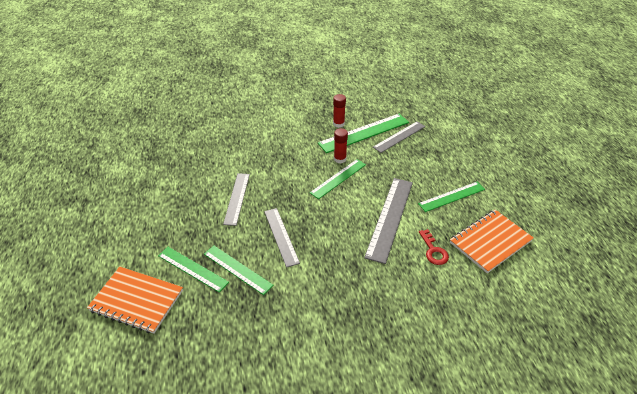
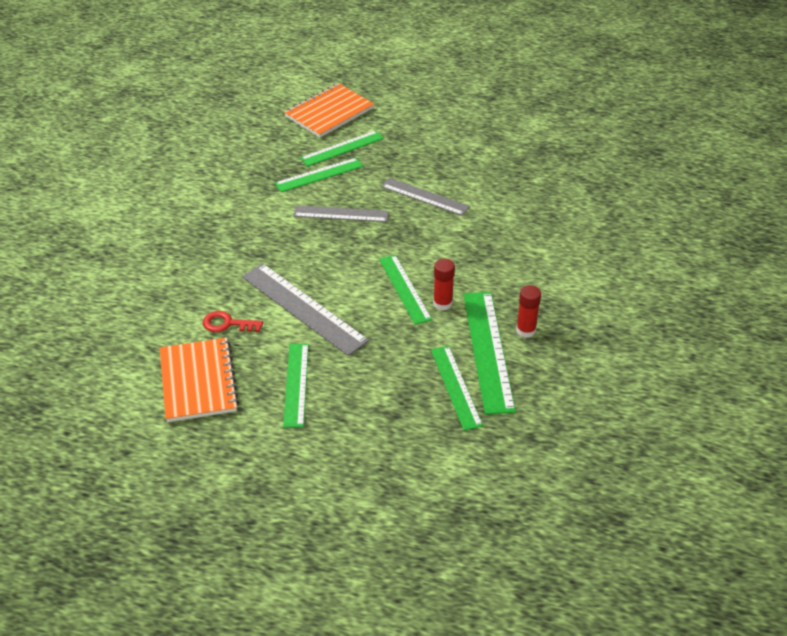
camera: 115 degrees right, 0 degrees up
grey ruler [373,121,425,153] -> green ruler [431,346,483,430]

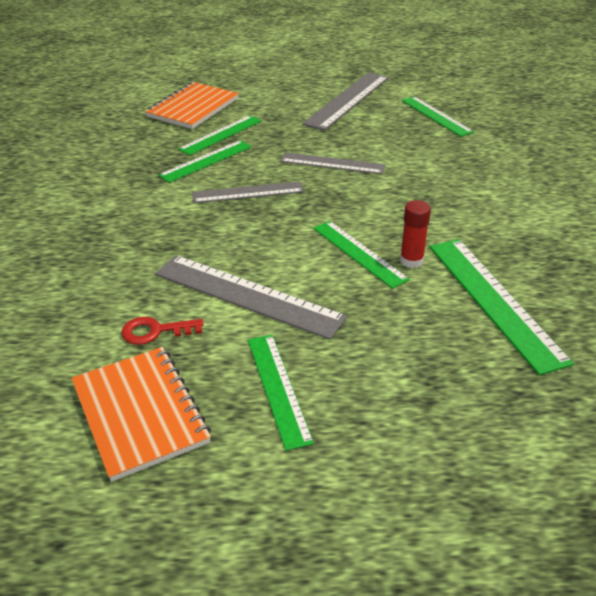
camera: 15 degrees left, 5 degrees down
green ruler [431,346,483,430] -> green ruler moved to [402,96,474,137]
red glue stick [516,285,541,338] -> none
none -> grey ruler [302,73,389,131]

